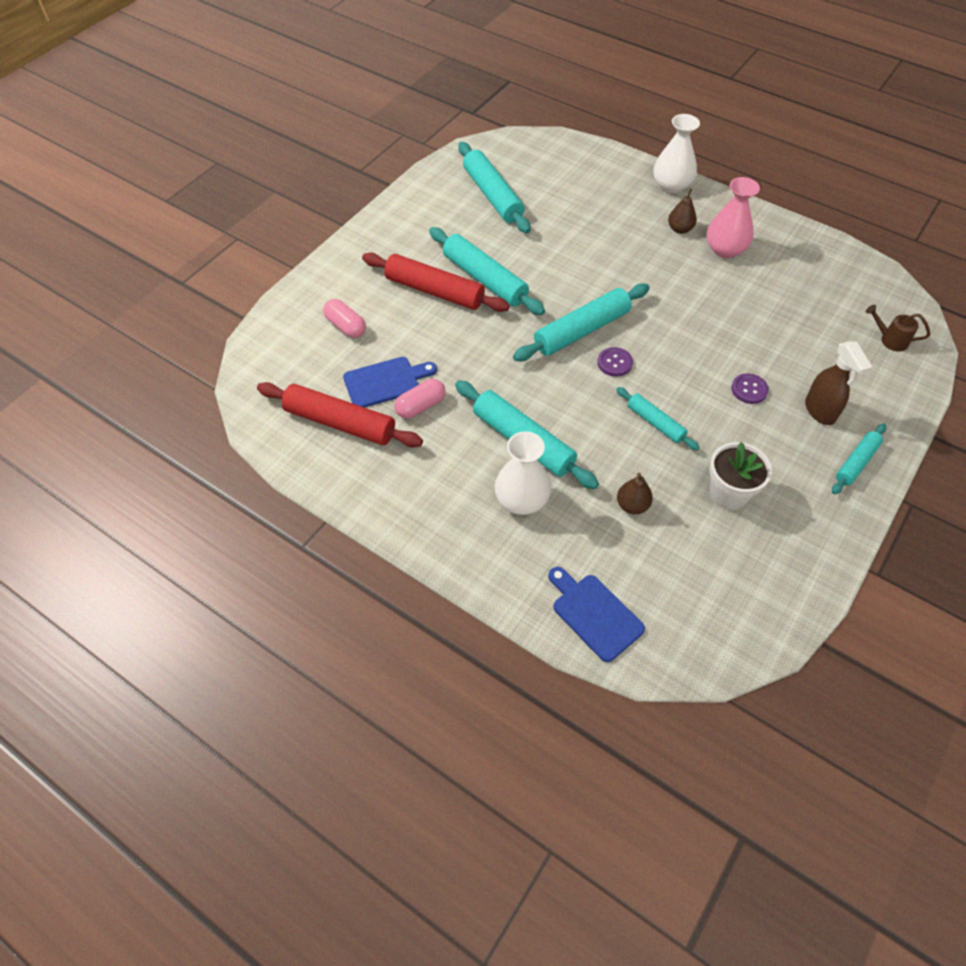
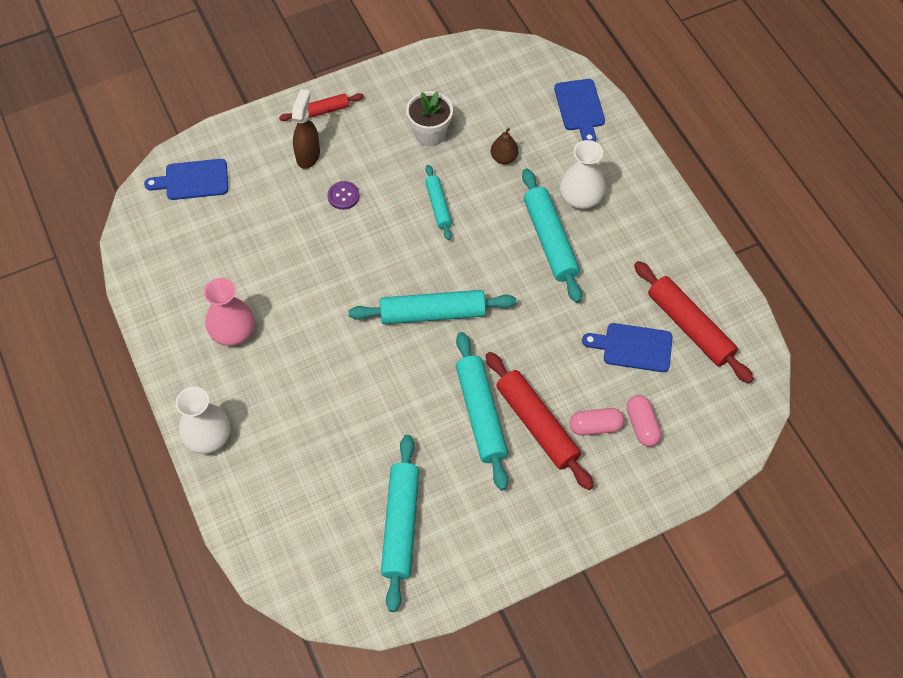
camera: 150 degrees left, 5 degrees up
pink capsule [394,379,446,419] -> pink capsule moved to [570,408,624,436]
purple button [597,347,633,377] -> none
brown pear [668,189,697,234] -> none
turquoise rolling pin [832,423,886,494] -> red rolling pin [279,93,364,121]
brown watering can [866,305,930,352] -> blue cutting board [144,159,228,200]

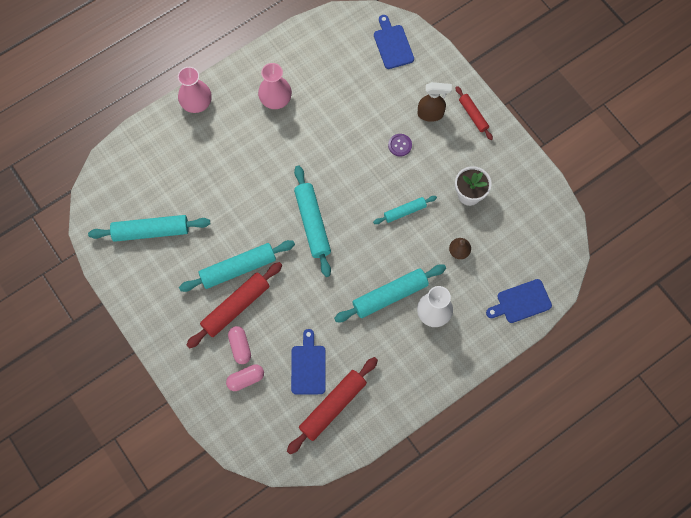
camera: 80 degrees right, 10 degrees up
white vase [176,387,230,454] -> pink vase [178,67,212,113]

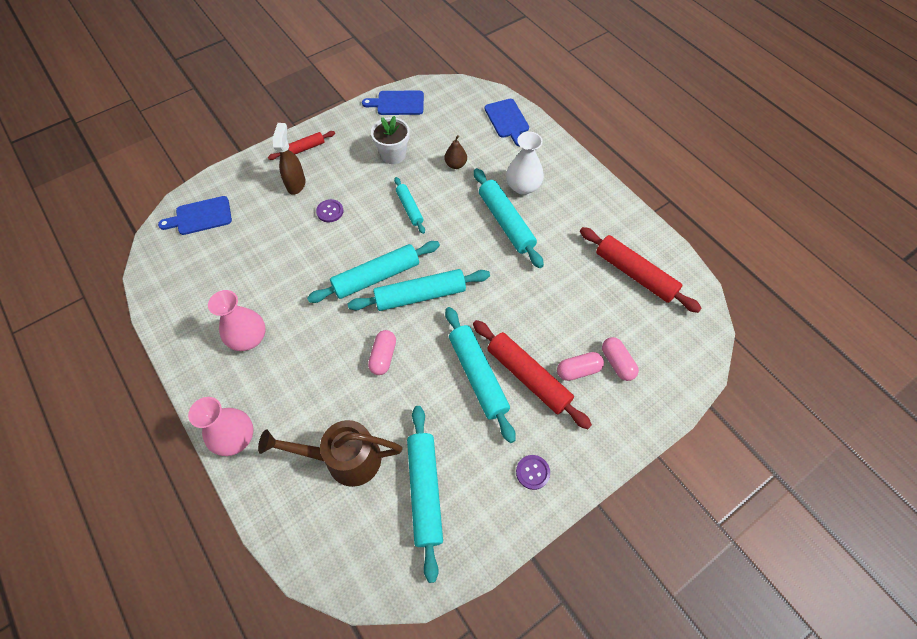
camera: 90 degrees left, 10 degrees down
blue cutting board [291,329,326,395] -> blue cutting board moved to [362,91,424,115]
none -> brown watering can [258,420,402,487]
none -> turquoise rolling pin [307,241,440,303]
none -> pink capsule [368,330,396,375]
none -> purple button [516,455,550,490]

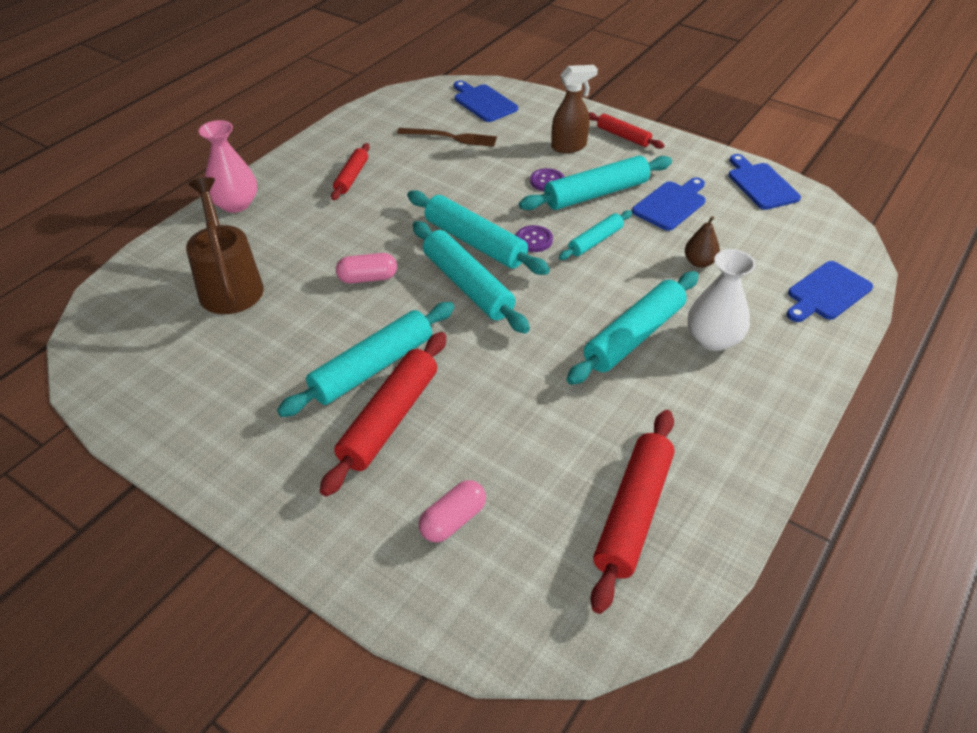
camera: 70 degrees right, 15 degrees down
pink vase [208,290,266,351] -> red rolling pin [331,143,370,200]
white flower pot [371,116,410,164] -> blue cutting board [632,177,706,231]
turquoise rolling pin [407,406,443,583] -> turquoise rolling pin moved to [519,156,672,210]
purple button [516,455,550,490] -> purple button moved to [516,225,553,252]
pink capsule [557,352,604,381] -> none
none -> brown fork [397,128,497,147]

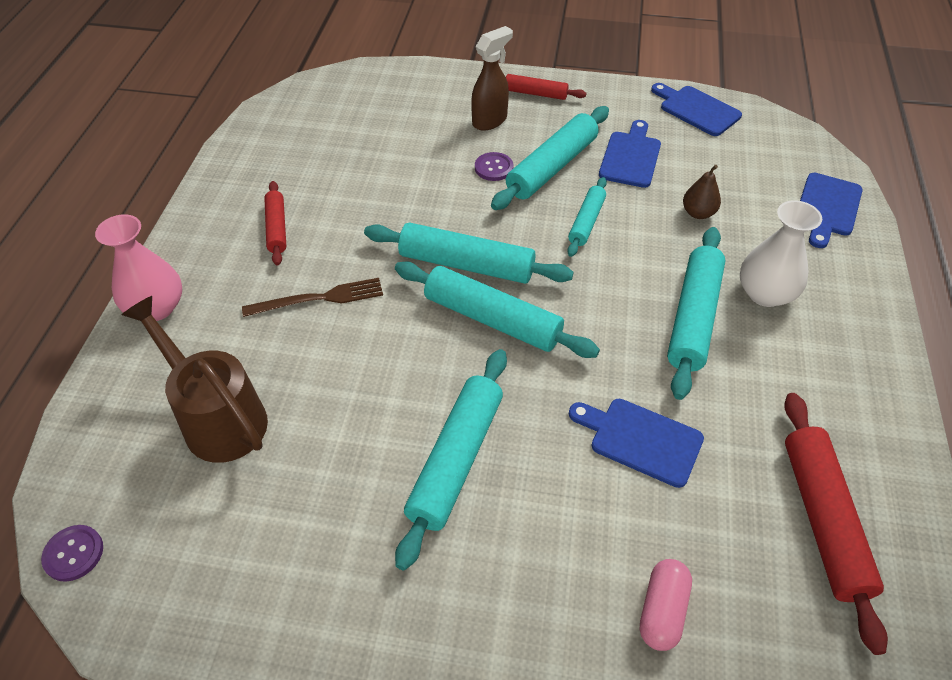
camera: 25 degrees left, 5 degrees up
red rolling pin [320,332,446,497] -> none
pink capsule [336,253,397,283] -> none
brown fork [397,128,497,147] -> brown fork moved to [242,278,383,317]
blue cutting board [454,81,518,122] -> blue cutting board moved to [569,399,704,488]
purple button [516,225,553,252] -> purple button moved to [41,525,103,582]

